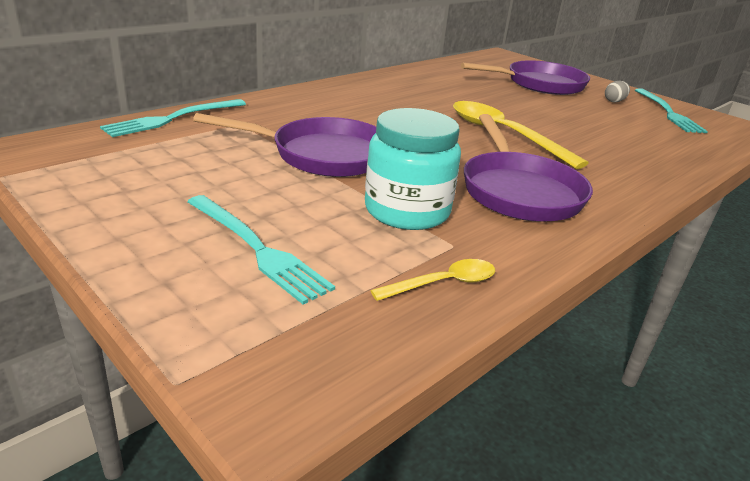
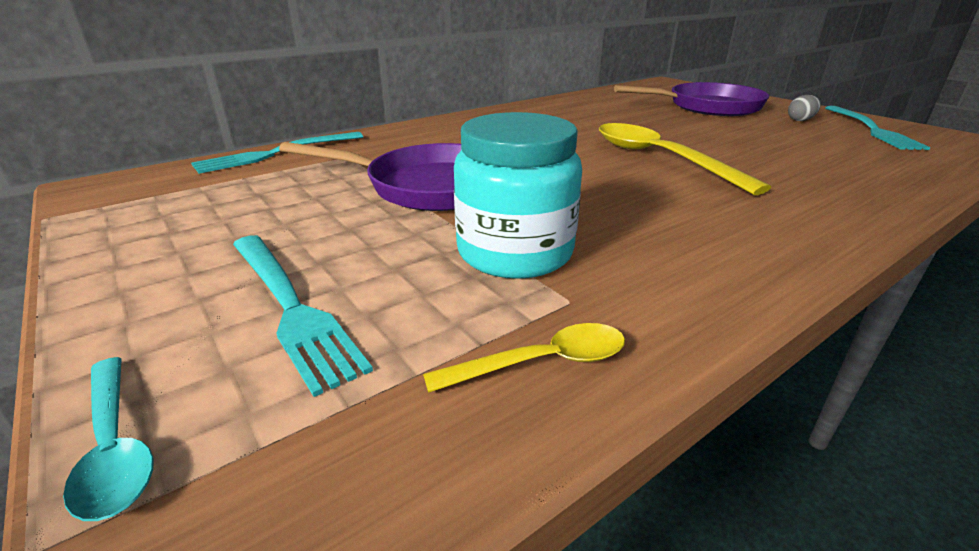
camera: 10 degrees right, 0 degrees up
purple pan [464,114,593,222] -> none
none -> turquoise spoon [63,357,154,521]

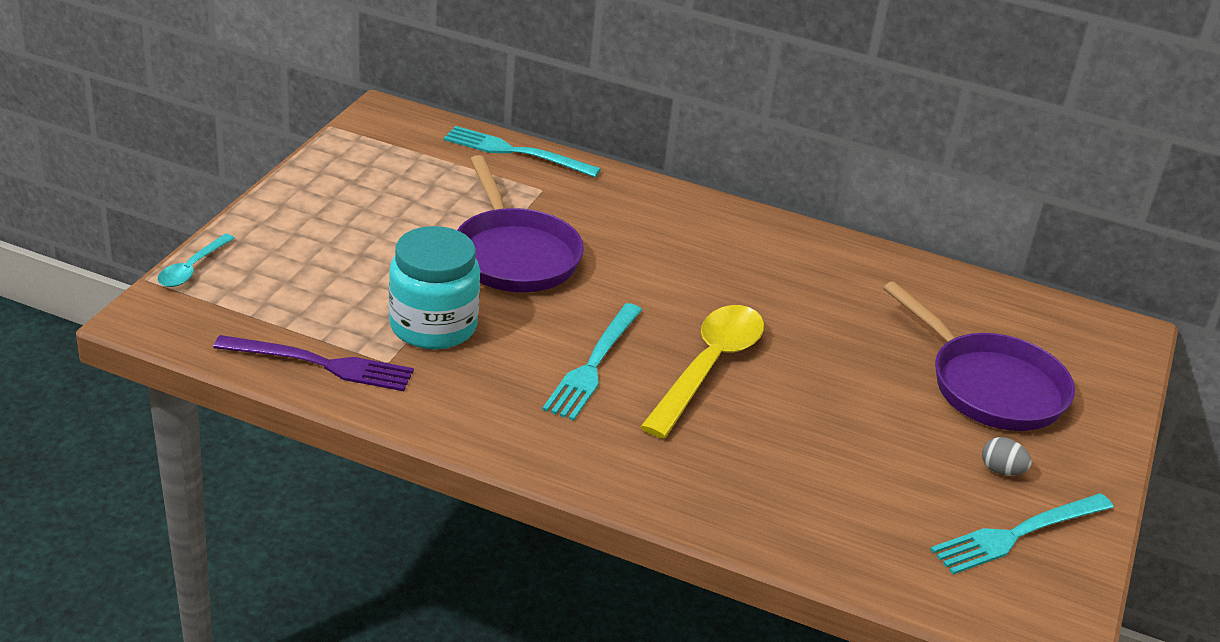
camera: 55 degrees right, 5 degrees up
turquoise fork [233,235,373,397] -> turquoise fork moved to [542,303,642,421]
yellow spoon [423,323,625,393] -> purple fork [213,335,414,391]

